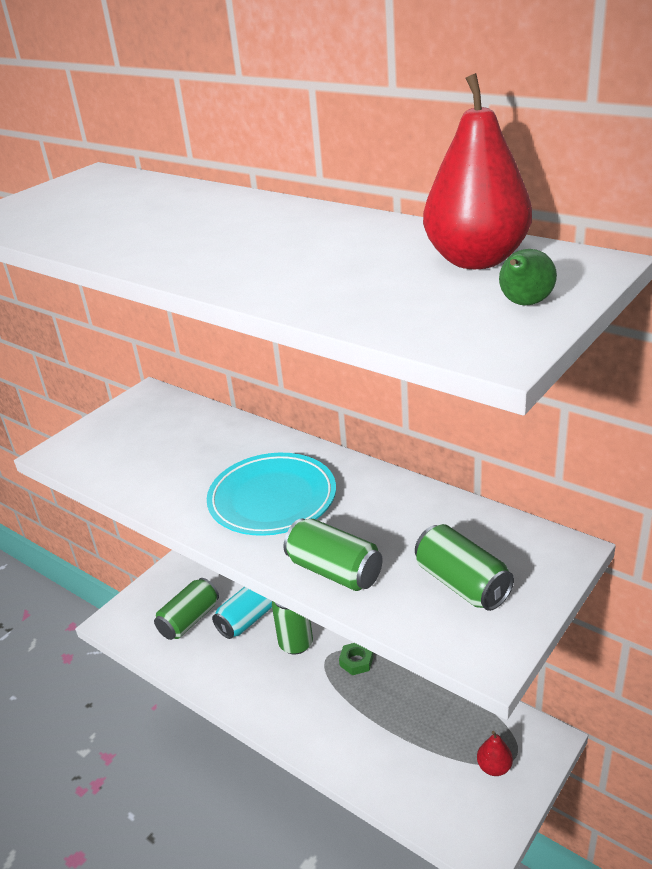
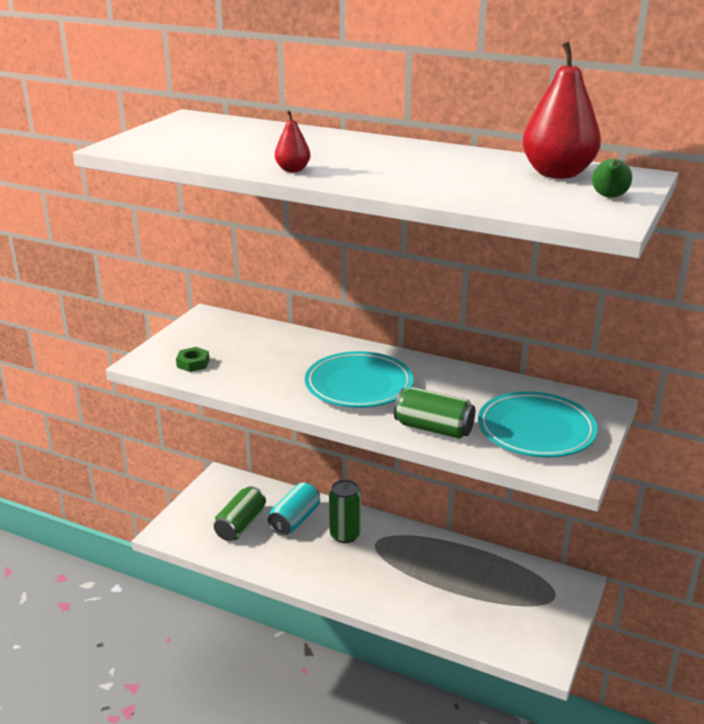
camera: 15 degrees left, 5 degrees down
green nut [339,643,373,675] -> green nut moved to [176,347,210,372]
green can [415,524,514,611] -> turquoise plate [478,391,598,457]
red pear [477,731,513,776] -> red pear moved to [275,110,310,172]

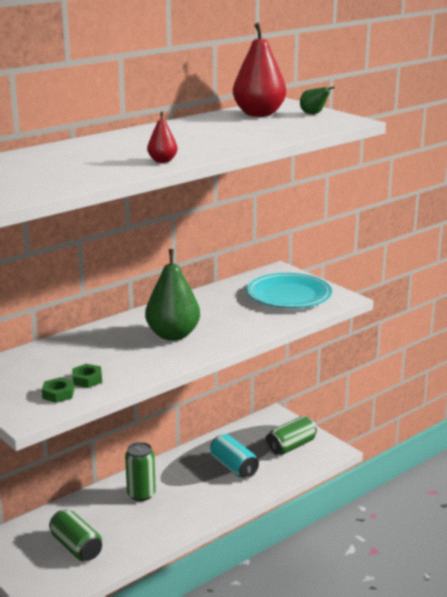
camera: 65 degrees left, 5 degrees down
turquoise can [268,483,320,536] -> turquoise can moved to [210,434,259,479]
turquoise plate [305,351,413,408] -> green pear [145,249,200,341]
green can [394,387,475,439] -> green can moved to [266,416,317,455]
none -> green nut [72,364,102,388]

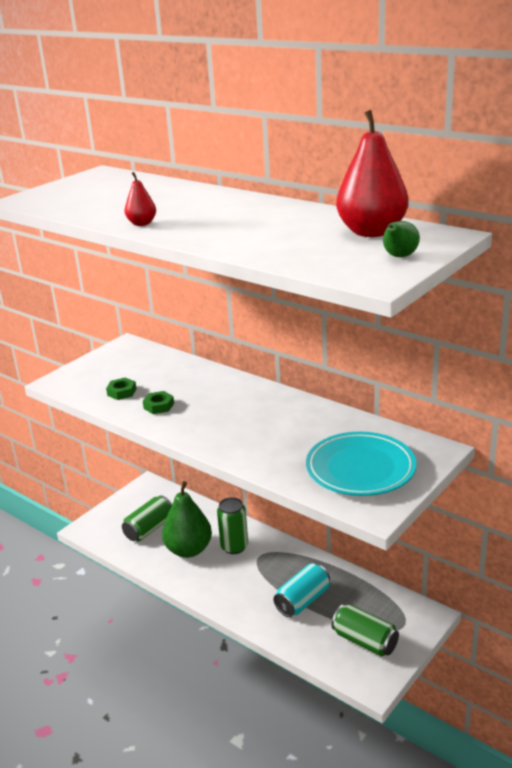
camera: 80 degrees right, 5 degrees up
green nut [42,377,74,403] -> green nut moved to [143,391,174,414]
green pear [145,249,200,341] -> green pear moved to [162,481,212,558]

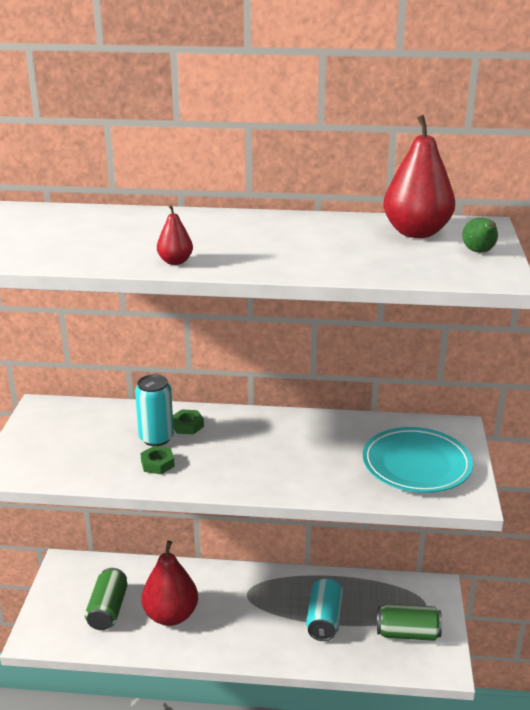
camera: 35 degrees left, 0 degrees up
green nut [106,378,136,400] -> green nut moved to [173,409,204,434]
green pear [162,481,212,558] -> red pear [141,540,198,626]
green can [217,497,248,554] -> none
none -> turquoise can [135,374,174,446]

